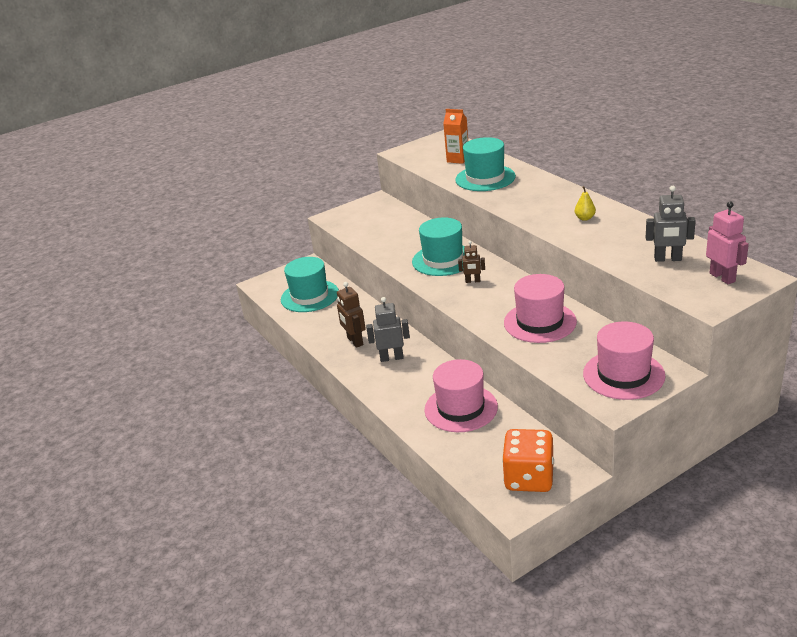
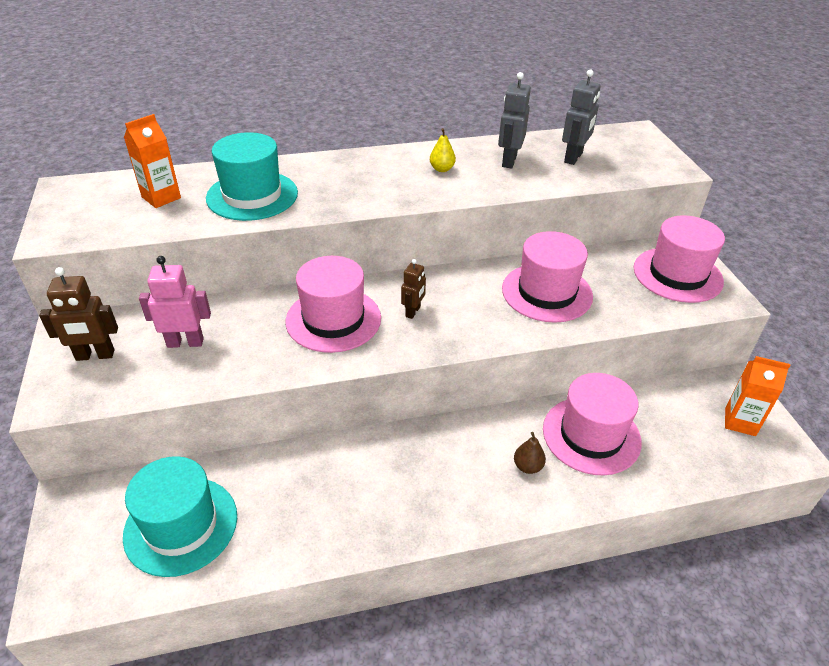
camera: 75 degrees left, 10 degrees up
brown robot [337,282,366,348] -> brown robot moved to [39,267,118,361]
grey robot [366,297,410,362] -> grey robot moved to [498,72,531,168]
turquoise hat [412,217,465,276] -> pink hat [286,256,381,353]
orange dice [502,429,554,492] -> orange carton [725,356,790,436]
pink robot [706,201,749,284] -> pink robot moved to [139,256,211,348]
none -> brown pear [514,432,546,474]

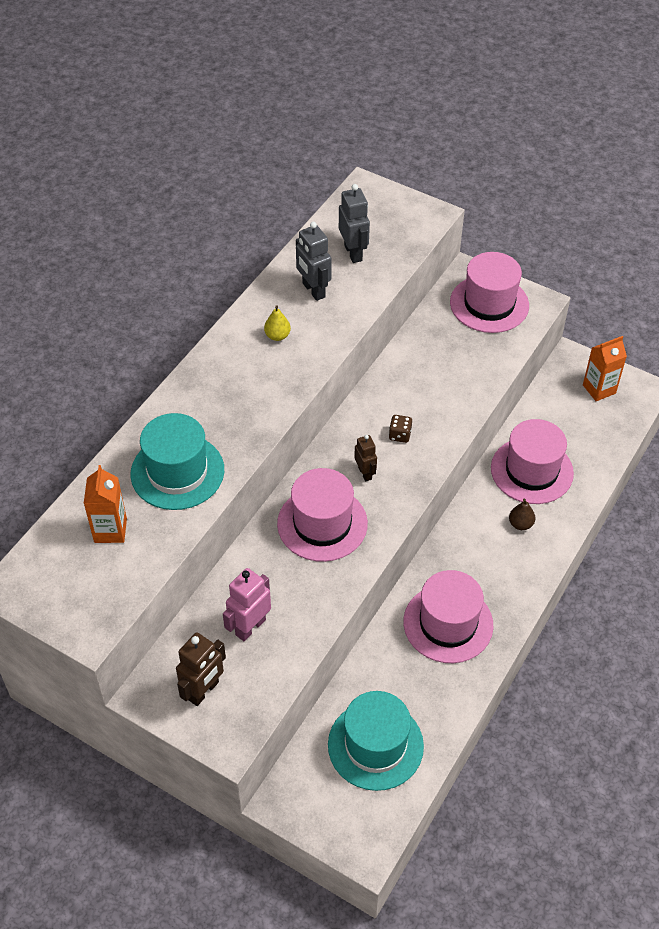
camera: 45 degrees left, 10 degrees up
pink hat [502,231,593,323] -> pink hat moved to [403,570,493,663]
none -> brown dice [389,415,412,443]

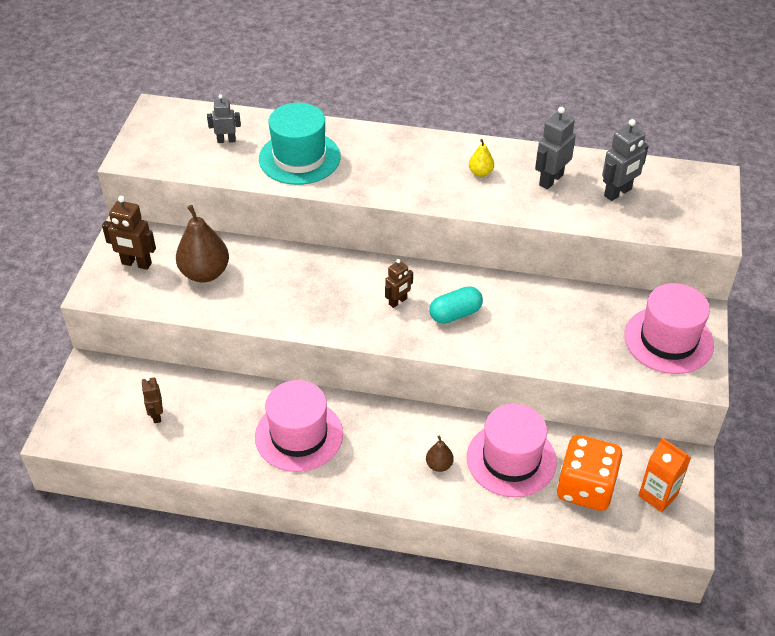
camera: 70 degrees right, 5 degrees down
orange carton [84,465,127,543] -> grey robot [207,95,241,143]
pink robot [223,568,271,641] -> brown pear [176,205,229,283]
pink hat [277,468,368,562] -> none
turquoise hat [328,691,424,791] -> brown robot [141,377,163,423]
brown dice [389,415,412,443] -> turquoise capsule [430,286,483,324]
none -> orange dice [557,435,622,511]

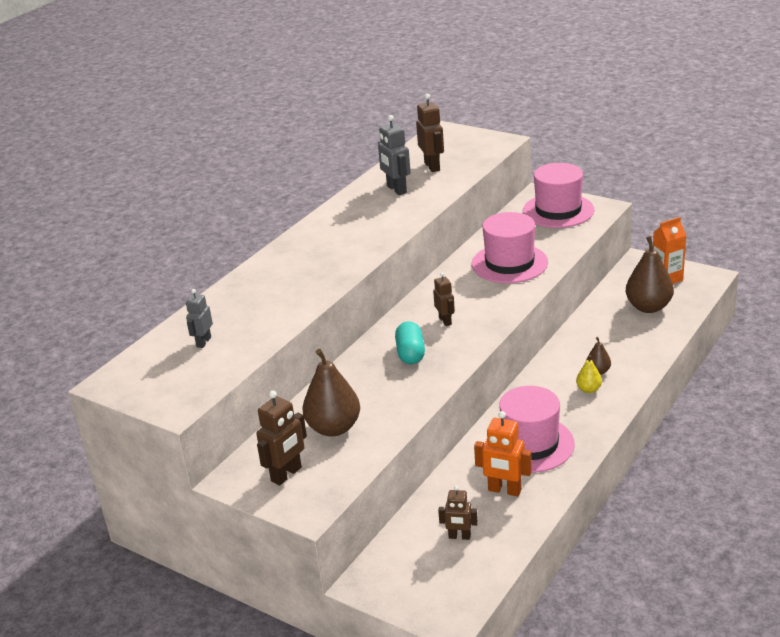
camera: 65 degrees left, 15 degrees down
turquoise hat [259,103,340,185] -> none
turquoise capsule [430,286,483,324] -> turquoise capsule moved to [395,321,425,364]
pink hat [467,404,557,497] -> pink hat moved to [472,212,548,283]
yellow pear [469,139,494,177] -> yellow pear moved to [576,355,602,393]
orange dice [557,435,622,511] -> brown pear [626,236,674,313]
grey robot [602,119,649,201] -> brown robot [416,94,444,172]
none -> orange robot [474,411,532,496]

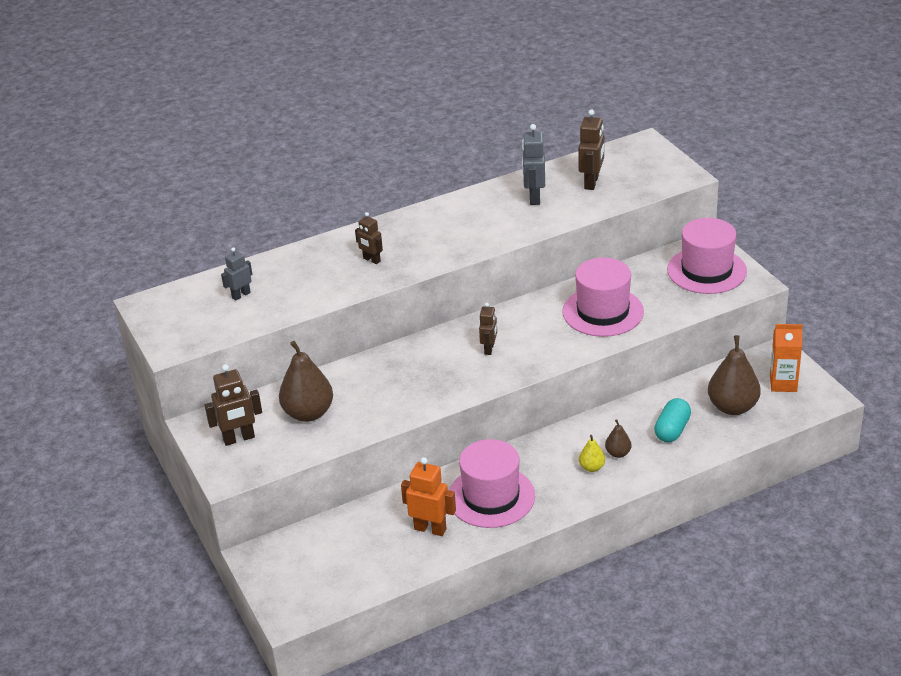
camera: 30 degrees right, 5 degrees up
turquoise capsule [395,321,425,364] -> turquoise capsule moved to [654,398,691,443]
brown robot [438,486,478,540] -> brown robot moved to [355,212,383,264]
orange robot [474,411,532,496] -> orange robot turned 150 degrees clockwise [401,457,456,536]

